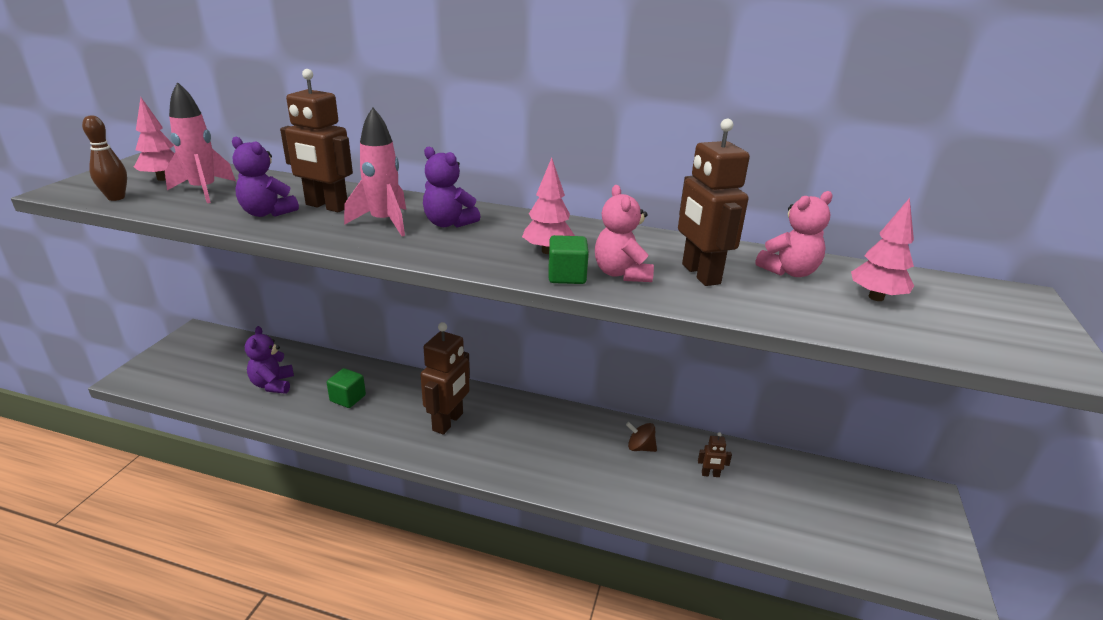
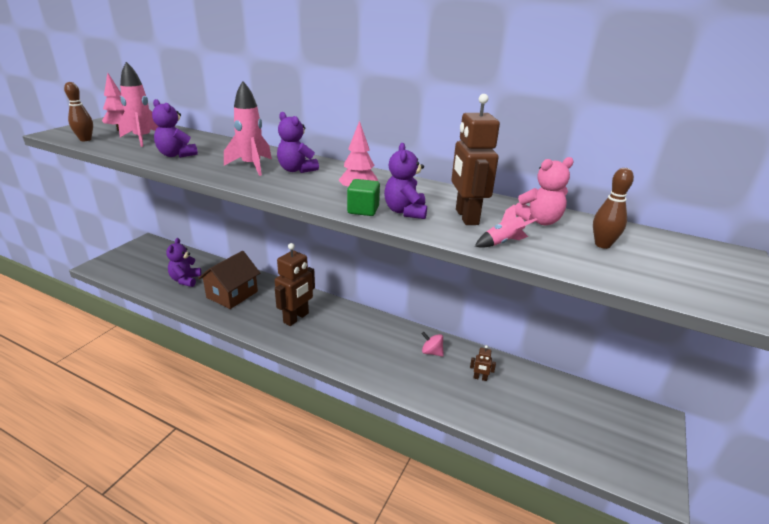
camera: 10 degrees right, 0 degrees up
brown robot [280,69,353,212] -> none
green cube [327,368,366,408] -> brown house [198,251,260,309]
pink teddy bear [595,185,654,282] -> purple teddy bear [384,143,427,219]
brown spinning top [626,422,657,452] -> pink spinning top [421,332,444,357]
pink tree [851,198,914,301] -> brown bowling pin [593,168,634,249]
none -> pink rocket [475,205,537,248]

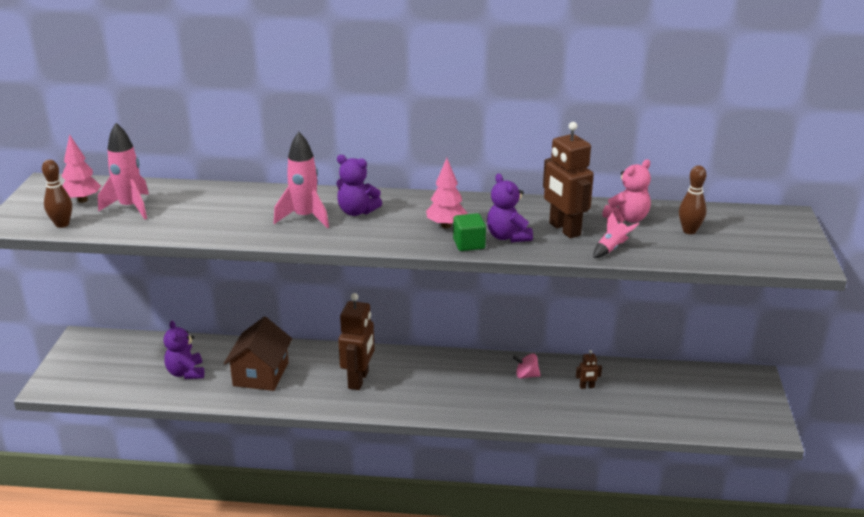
camera: 20 degrees left, 0 degrees up
purple teddy bear [152,99,198,158] -> none

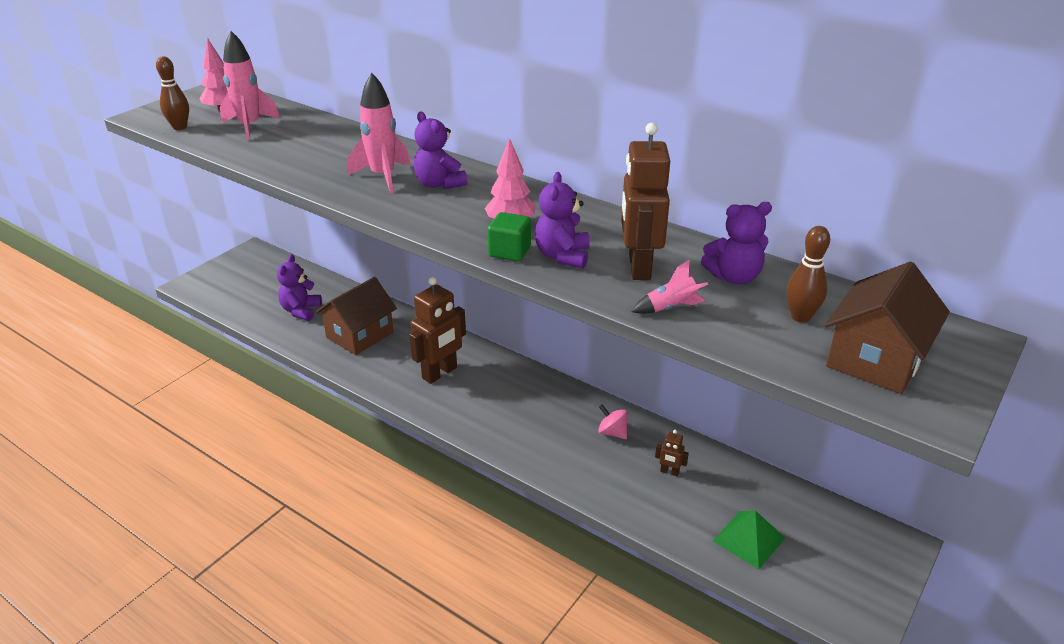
camera: 30 degrees right, 5 degrees up
pink teddy bear [602,159,651,223] -> purple teddy bear [701,202,772,285]
none -> green pyramid [713,510,785,569]
none -> brown house [825,261,950,394]

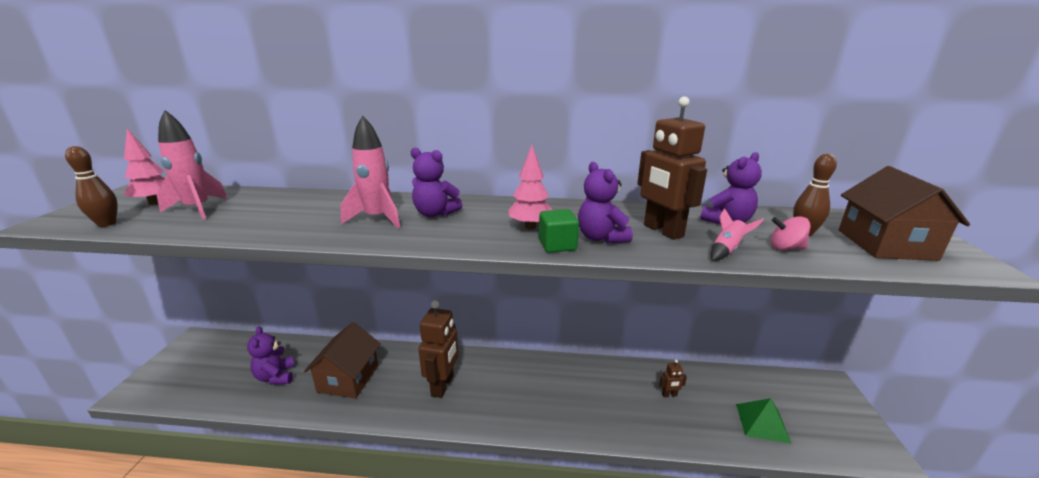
camera: 30 degrees left, 10 degrees down
pink spinning top [598,405,628,439] -> pink spinning top moved to [771,216,810,250]

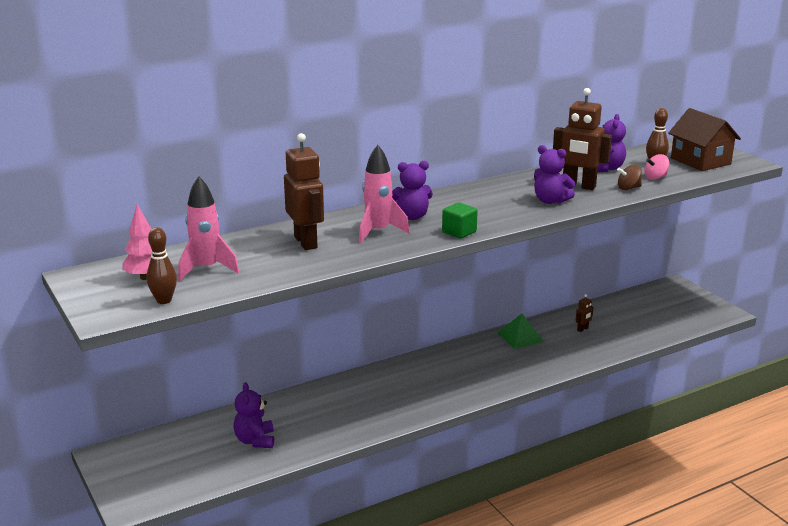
camera: 35 degrees left, 0 degrees up
purple teddy bear [247,326,295,385] -> purple teddy bear turned 45 degrees clockwise [234,382,274,448]
brown house [304,322,381,399] -> none
brown robot [419,300,459,398] -> brown robot moved to [284,133,324,250]
pink tree [508,145,552,229] -> none
green cube [539,209,579,253] -> green cube moved to [442,202,478,238]
pink rocket [711,208,764,261] -> brown spinning top [617,164,642,190]
green pyramid [736,398,792,444] -> green pyramid moved to [498,313,544,349]

